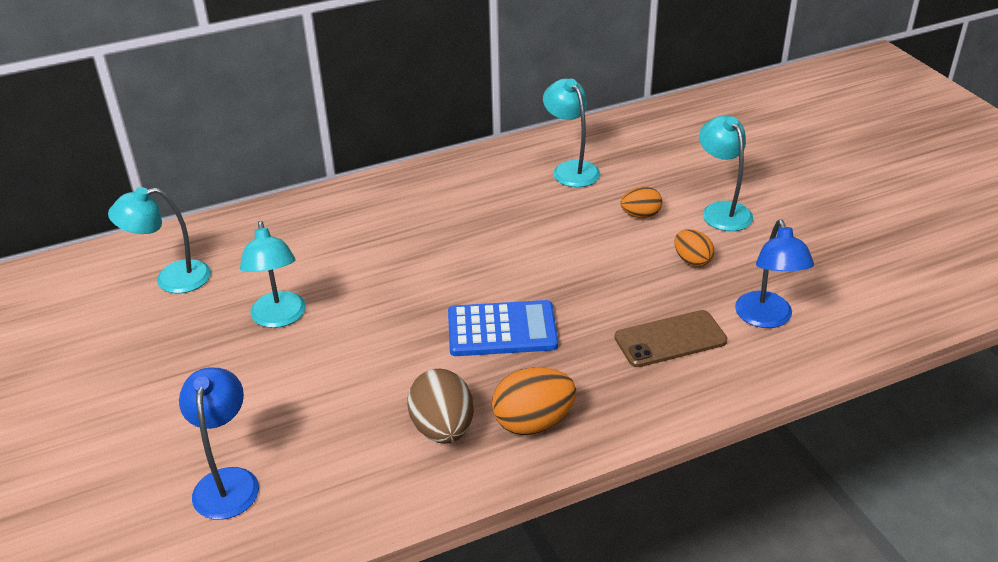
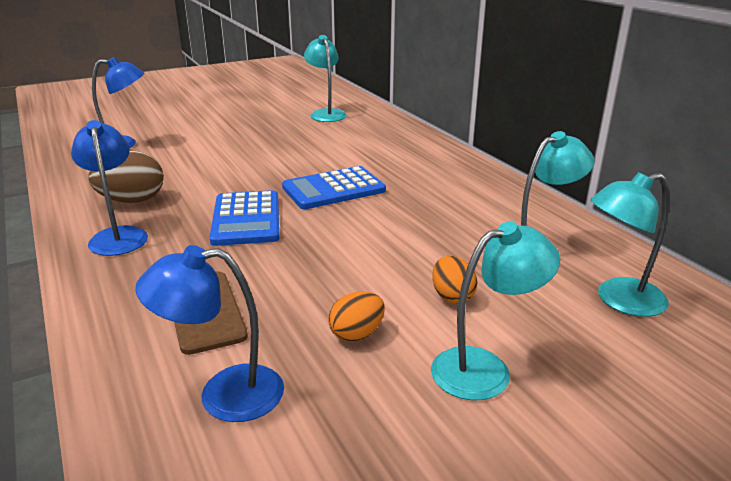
camera: 85 degrees right, 10 degrees down
turquoise lamp [240,221,306,328] -> turquoise lamp moved to [591,172,669,317]
orange egg [492,367,576,435] -> blue lamp [71,120,148,256]
none -> blue calculator [282,166,386,209]

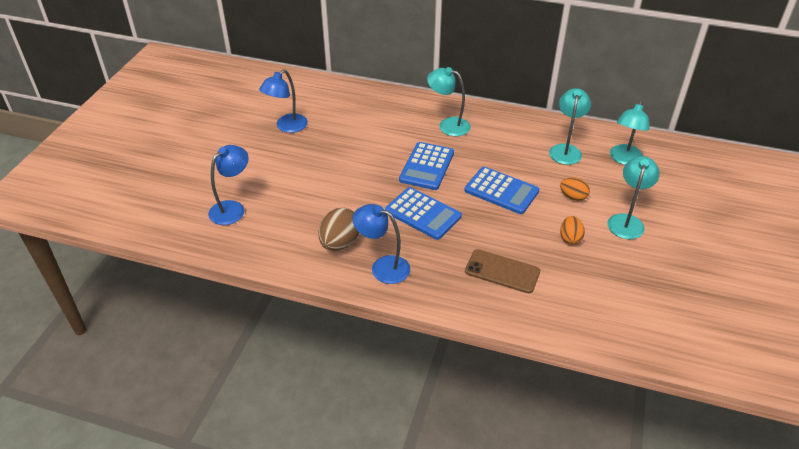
camera: 45 degrees left, 15 degrees up
blue lamp [135,245,284,422] -> blue lamp moved to [259,69,308,133]
turquoise lamp [304,35,347,122] -> turquoise lamp moved to [427,67,471,136]
none -> blue calculator [464,167,539,214]

